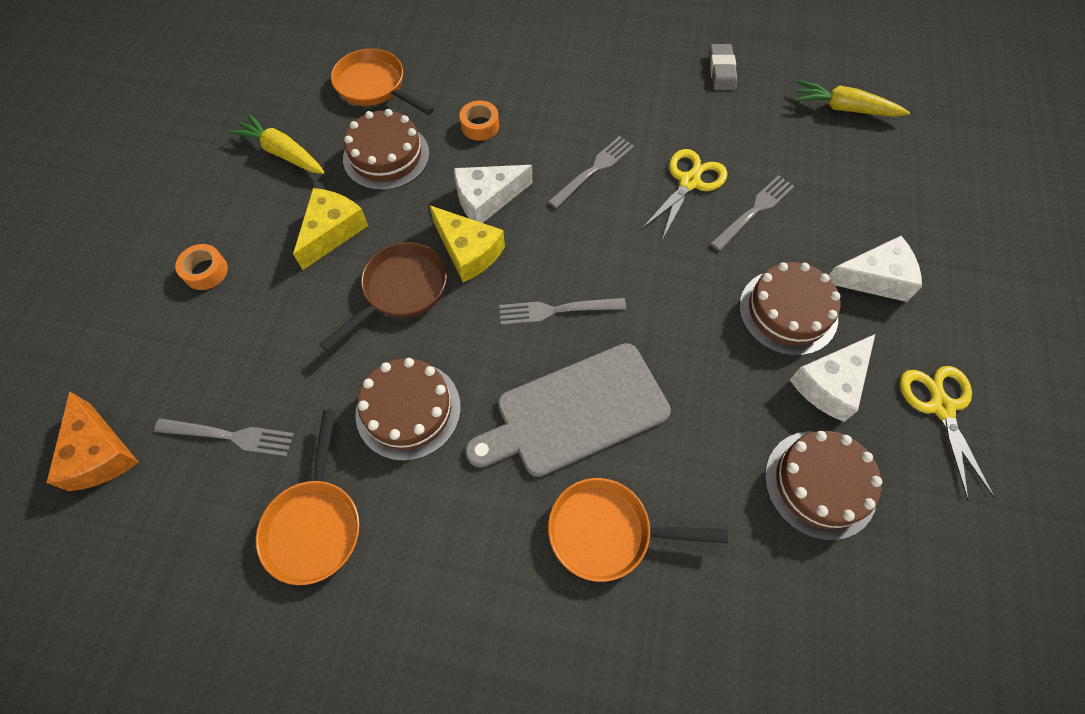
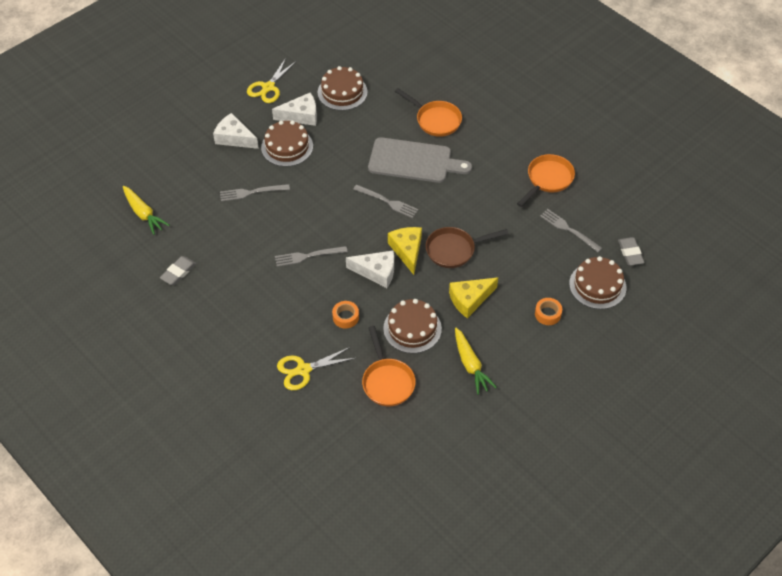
camera: 145 degrees left, 10 degrees down
orange cheese [46,392,139,491] -> grey eraser [618,237,645,265]
brown cake [355,358,461,461] -> brown cake moved to [569,256,626,309]
yellow scissors [642,149,727,240] -> yellow scissors moved to [277,347,356,390]

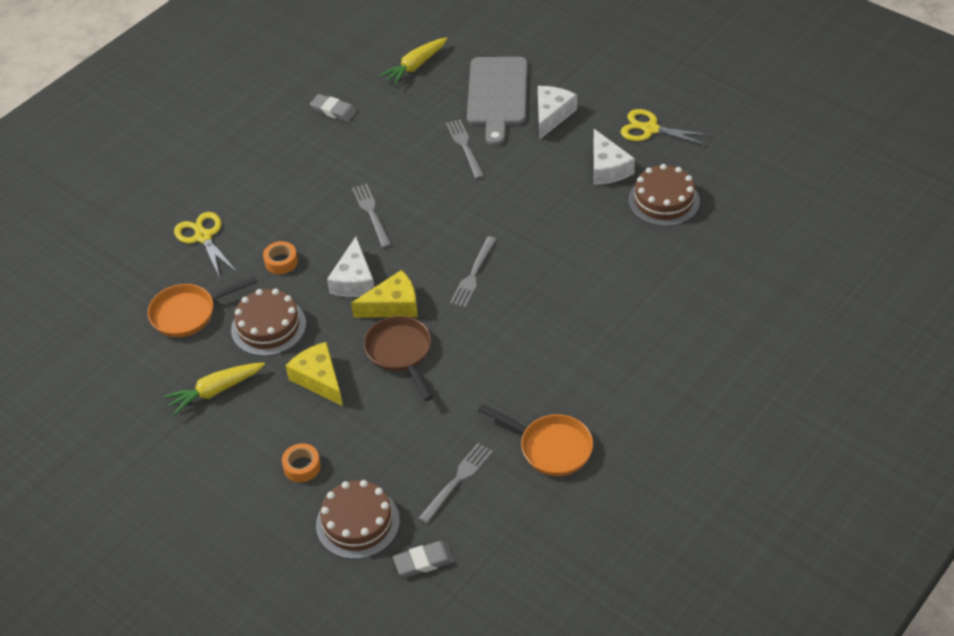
camera: 85 degrees right, 5 degrees down
brown cake [261,120,313,167] -> none
grey cutting board [368,137,472,183] -> grey cutting board moved to [467,57,528,146]
orange pan [395,88,462,137] -> none

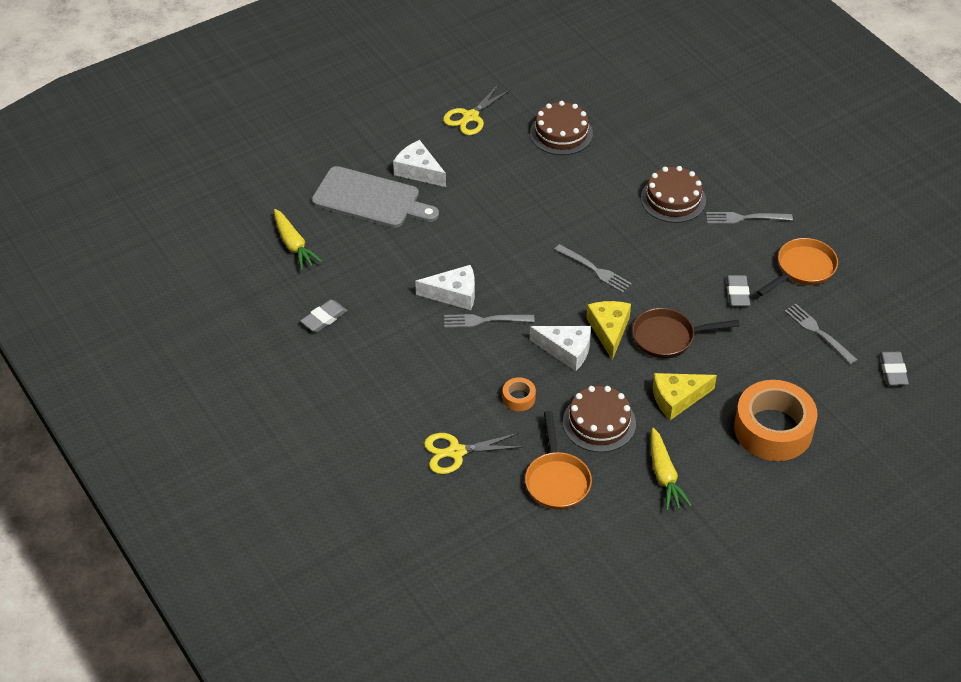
camera: 75 degrees left, 0 degrees up
orange tape [282,443,321,482] -> orange tape [734,380,818,461], size x2.34
brown cake [316,480,400,559] -> brown cake moved to [641,166,706,223]
grey fork [446,119,484,179] -> grey fork moved to [706,212,793,224]
white cheese [594,129,635,185] -> white cheese moved to [415,265,475,310]
none -> grey eraser [727,275,750,306]

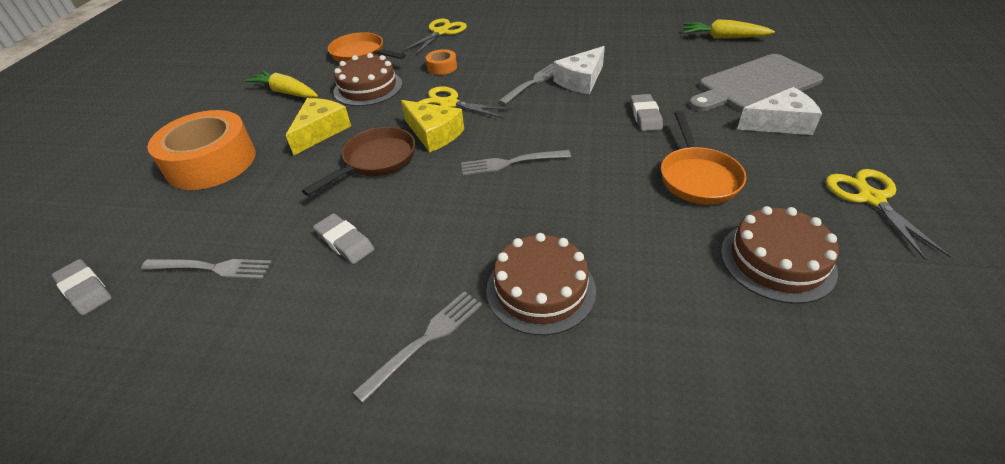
camera: 135 degrees right, 5 degrees down
grey eraser [300,300,347,332] -> grey eraser moved to [630,94,663,131]
white cheese [530,326,591,371] -> yellow scissors [419,86,512,119]
orange pan [757,238,838,296] -> orange pan moved to [661,111,746,204]

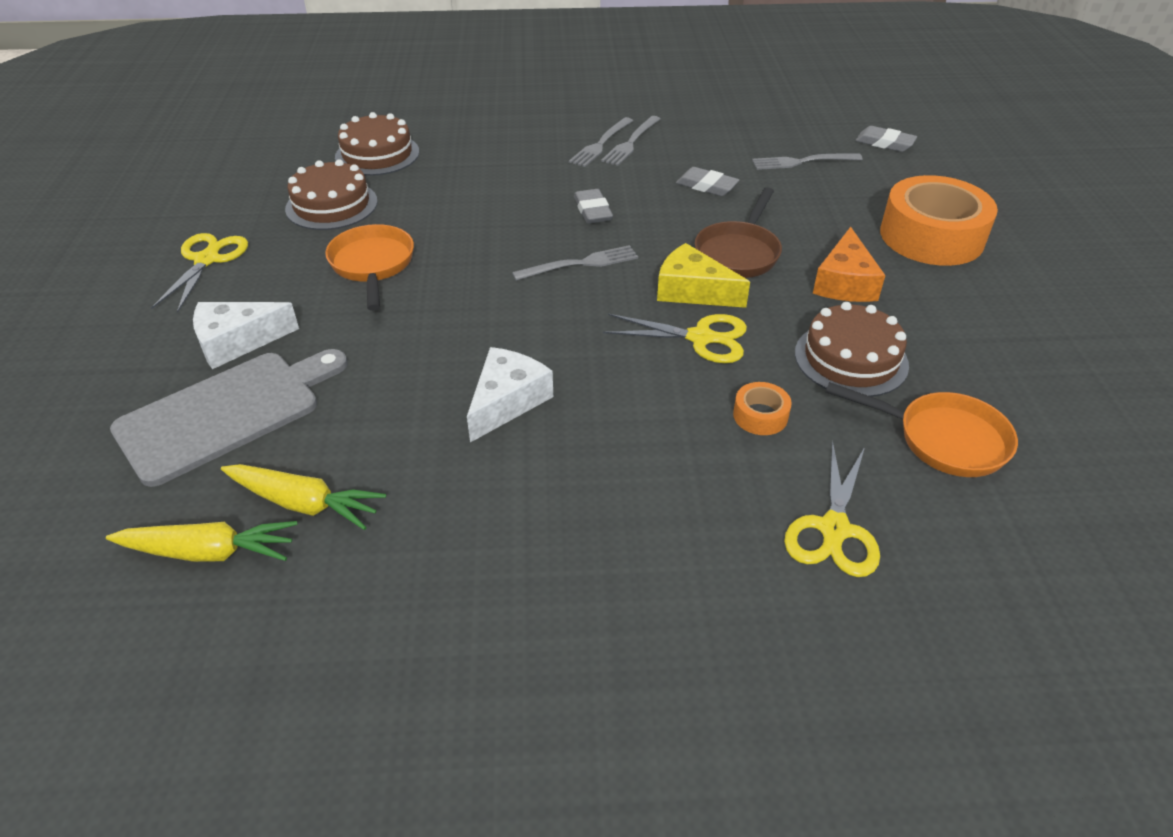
camera: 165 degrees right, 0 degrees up
yellow carrot [244,70,318,98] -> yellow carrot moved to [221,464,386,530]
yellow cheese [286,98,351,155] -> orange cheese [813,227,886,302]
brown cake [486,233,596,335] -> brown cake moved to [335,112,419,176]
grey fork [498,63,554,105] -> grey fork moved to [601,116,660,166]
grey eraser [630,94,663,131] -> grey eraser moved to [574,189,613,224]
yellow scissors [826,169,951,261] -> yellow scissors turned 150 degrees counterclockwise [151,233,248,313]

